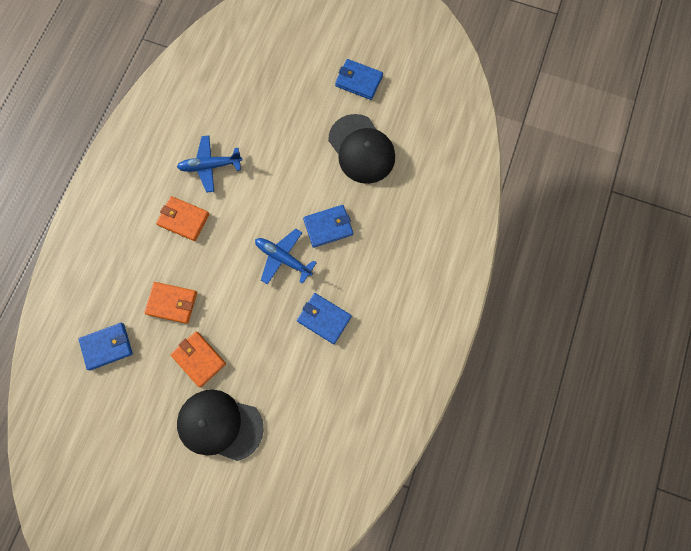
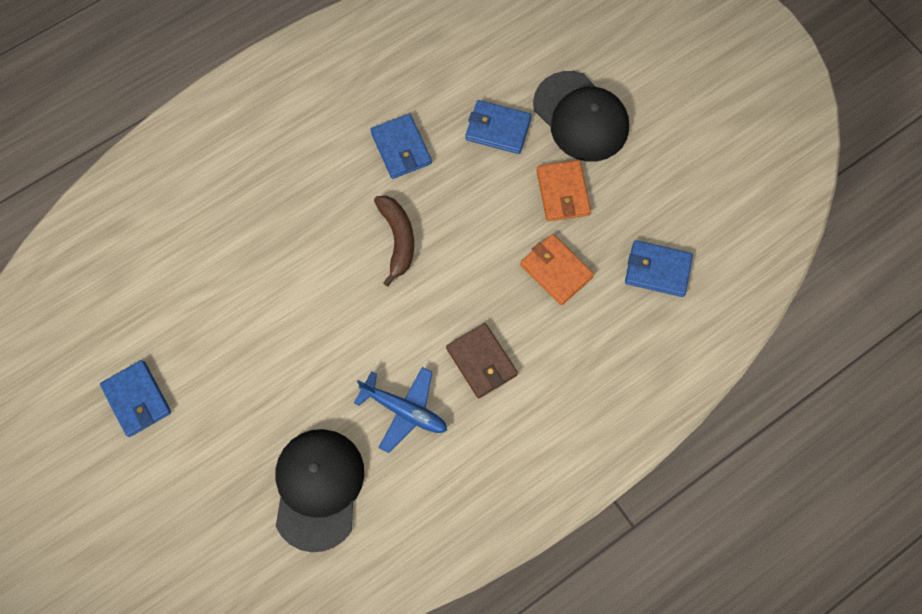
camera: 145 degrees left, 5 degrees down
orange wallet [156,196,209,241] -> brown wallet [446,323,518,398]
blue plane [255,229,317,285] -> brown banana [374,196,414,287]
blue wallet [303,205,353,248] -> blue wallet moved to [465,100,532,154]
black cap [328,114,395,184] -> black cap moved to [275,429,364,552]

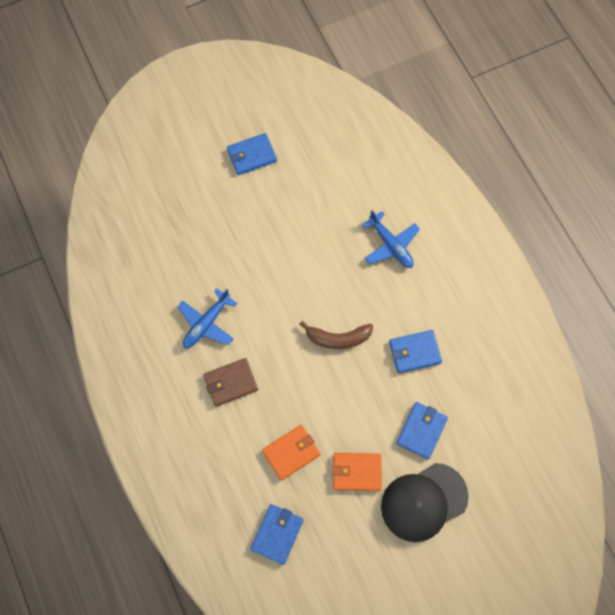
camera: 100 degrees right, 0 degrees up
black cap [275,429,364,552] -> none
none -> blue plane [362,210,420,268]

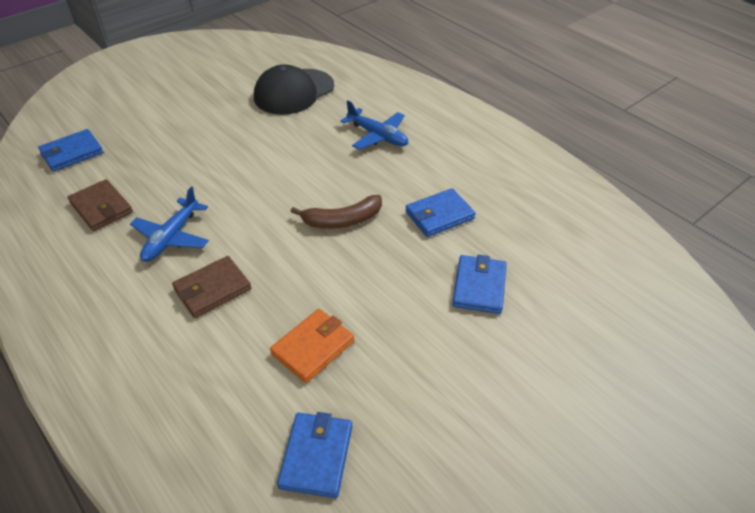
camera: 15 degrees left, 25 degrees down
blue wallet [227,133,277,175] -> blue wallet moved to [38,129,103,172]
orange wallet [332,453,382,491] -> none
black cap [381,463,469,542] -> black cap moved to [254,64,334,115]
none -> brown wallet [68,179,133,231]

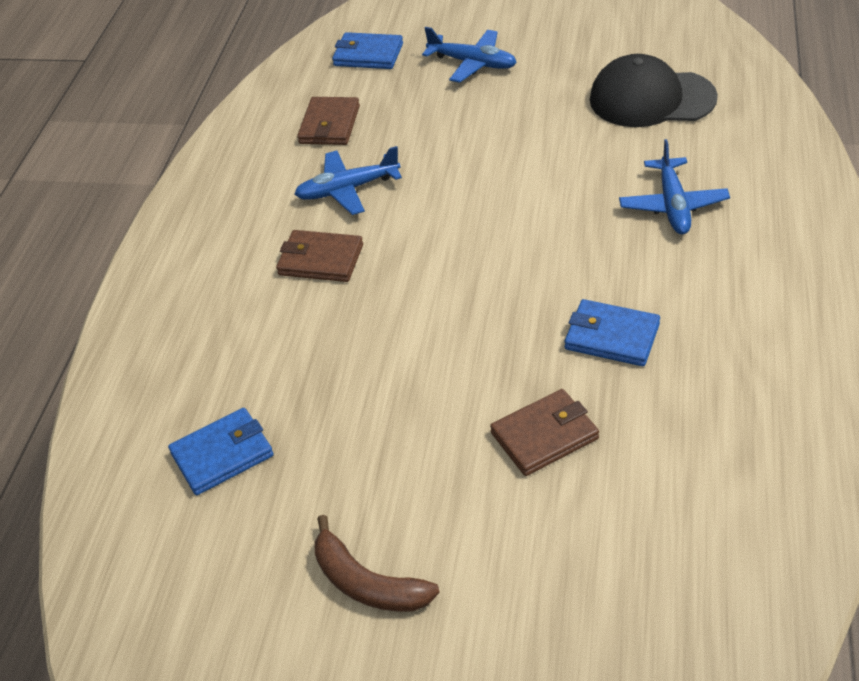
camera: 55 degrees right, 0 degrees up
orange wallet [270,309,354,383] -> none
brown banana [291,195,382,229] -> brown banana moved to [314,515,440,612]
blue wallet [452,255,507,314] -> brown wallet [490,389,599,476]
none -> blue plane [422,27,517,83]

